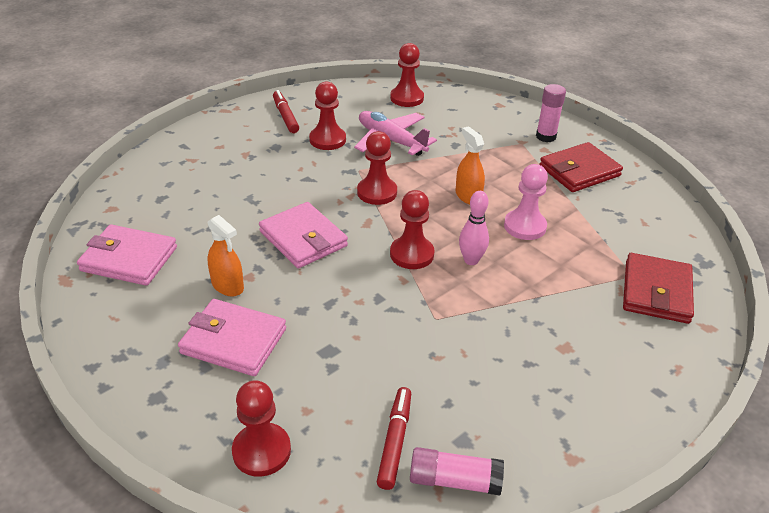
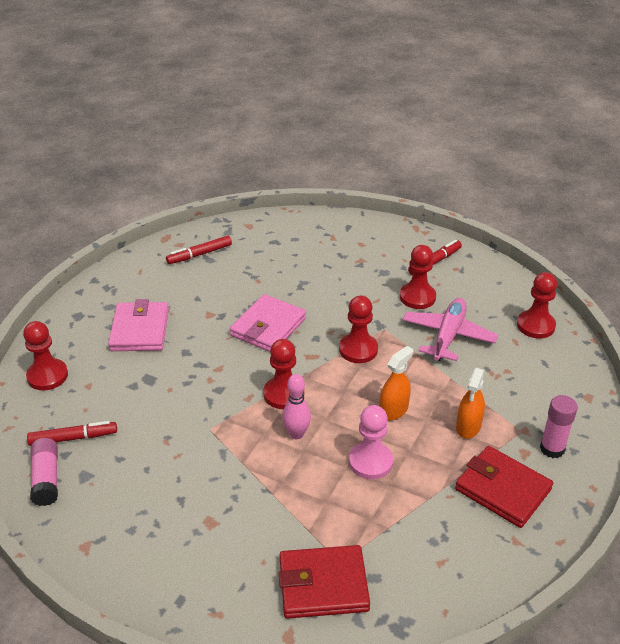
camera: 70 degrees right, 0 degrees up
pink wallet [77,224,177,286] -> red marker [166,236,232,264]
orange spray bottle [207,215,244,296] -> orange spray bottle moved to [456,368,485,439]

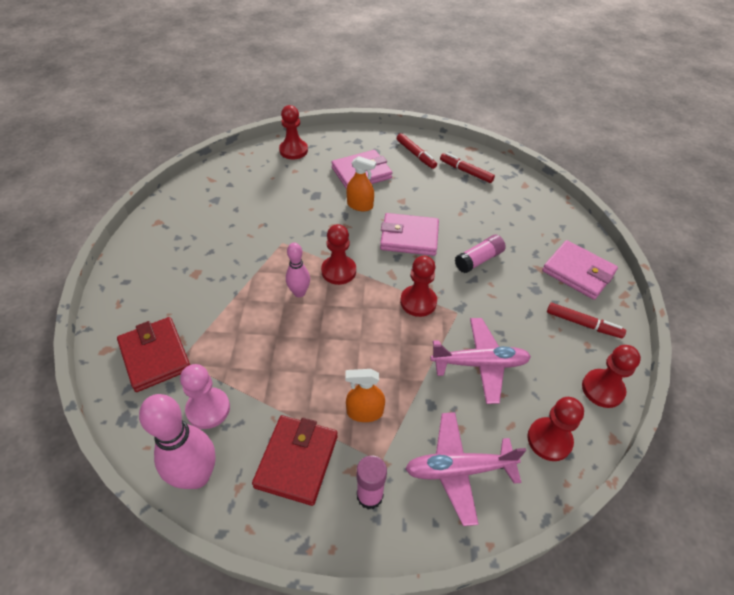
camera: 65 degrees right, 10 degrees up
red marker [27,421,117,446] -> red marker moved to [397,133,437,169]
pink glue stick [30,438,58,506] -> pink glue stick moved to [455,235,506,273]
pink pawn [349,405,393,479] -> pink pawn moved to [180,364,230,429]
orange spray bottle [380,346,413,421] -> orange spray bottle moved to [347,156,376,211]
red pawn [400,245,436,309] -> red pawn moved to [582,345,641,408]
none -> pink bowling pin [139,394,216,489]
none -> pink plane [405,412,526,526]
none -> pink wallet [542,240,618,300]

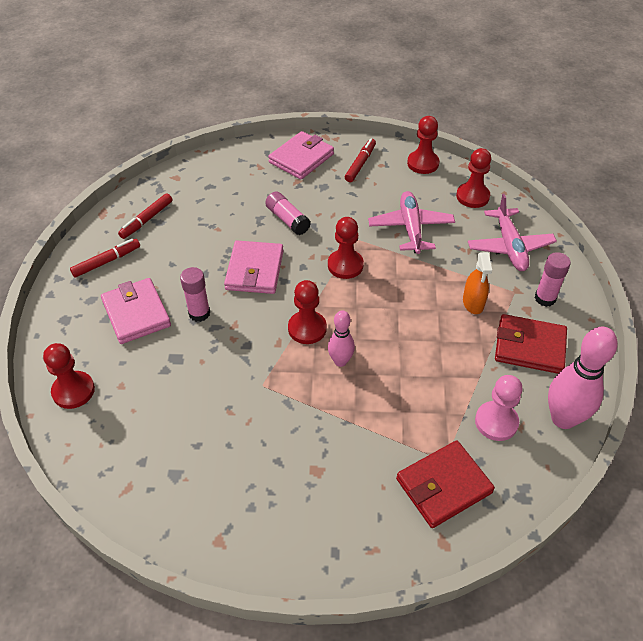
camera: 90 degrees left, 0 degrees up
orange spray bottle [347,156,376,211] -> pink glue stick [180,267,210,322]

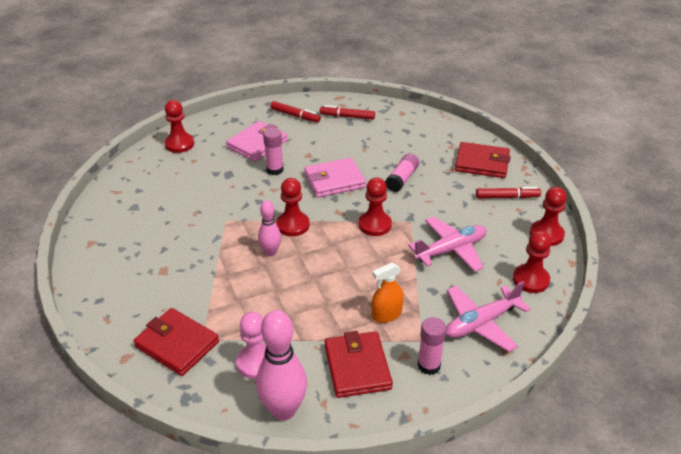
camera: 65 degrees right, 10 degrees down
pink wallet [268,131,334,180] -> red wallet [455,142,511,178]

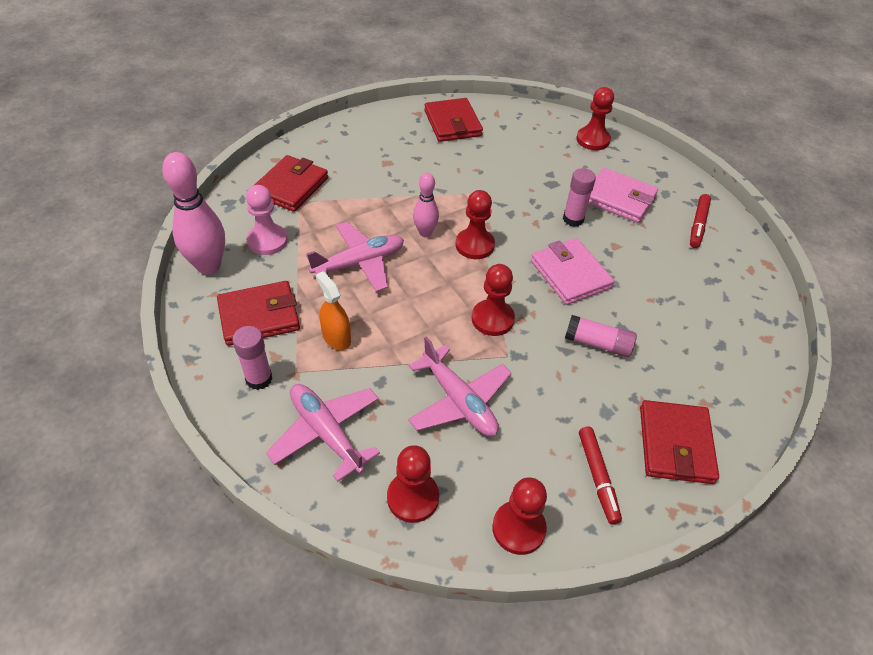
camera: 80 degrees right, 10 degrees up
red marker [320,105,375,120] -> none
none -> pink plane [306,222,404,292]
none -> red wallet [424,98,483,142]

